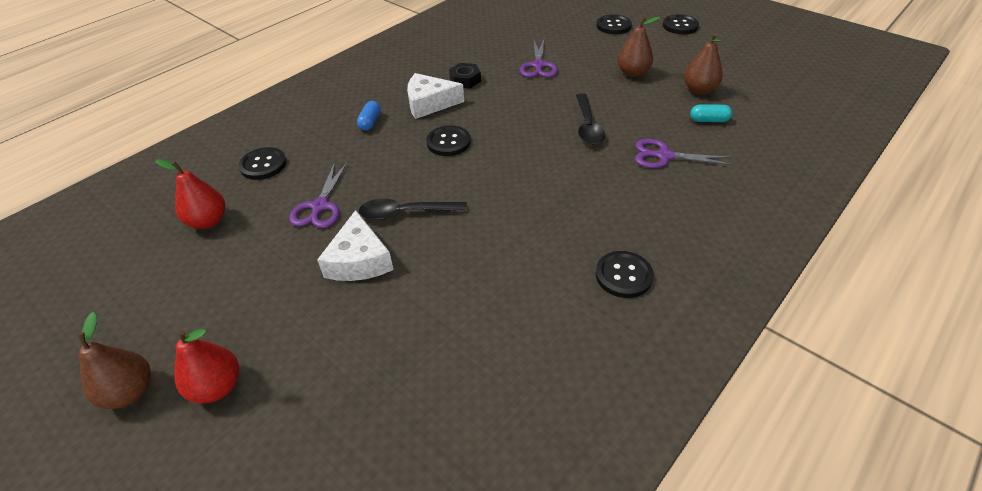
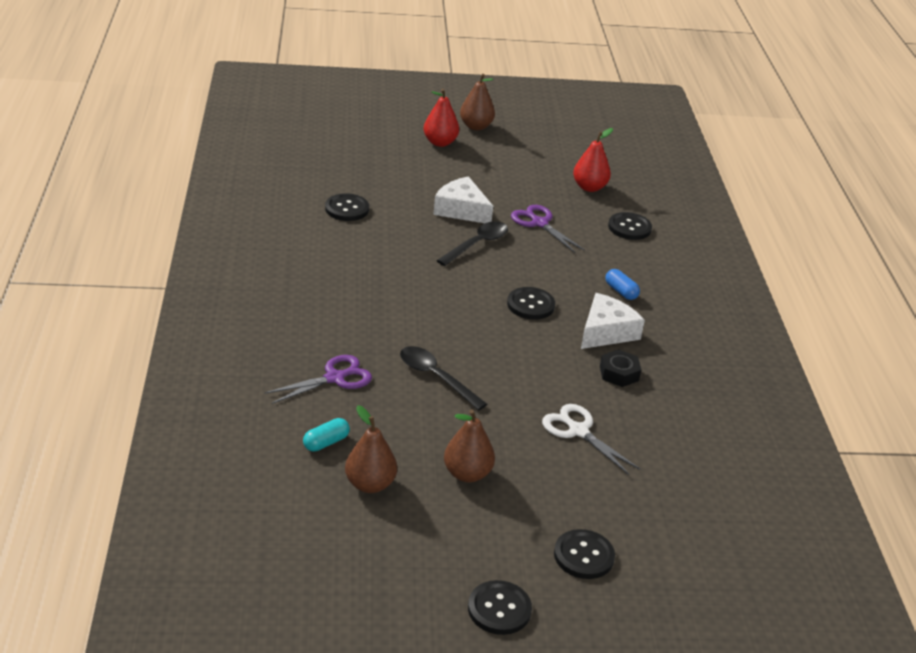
camera: 130 degrees right, 10 degrees down
purple scissors [520,40,558,77] -> white scissors [542,404,640,475]
black button [595,251,654,298] -> black button moved to [325,193,369,221]

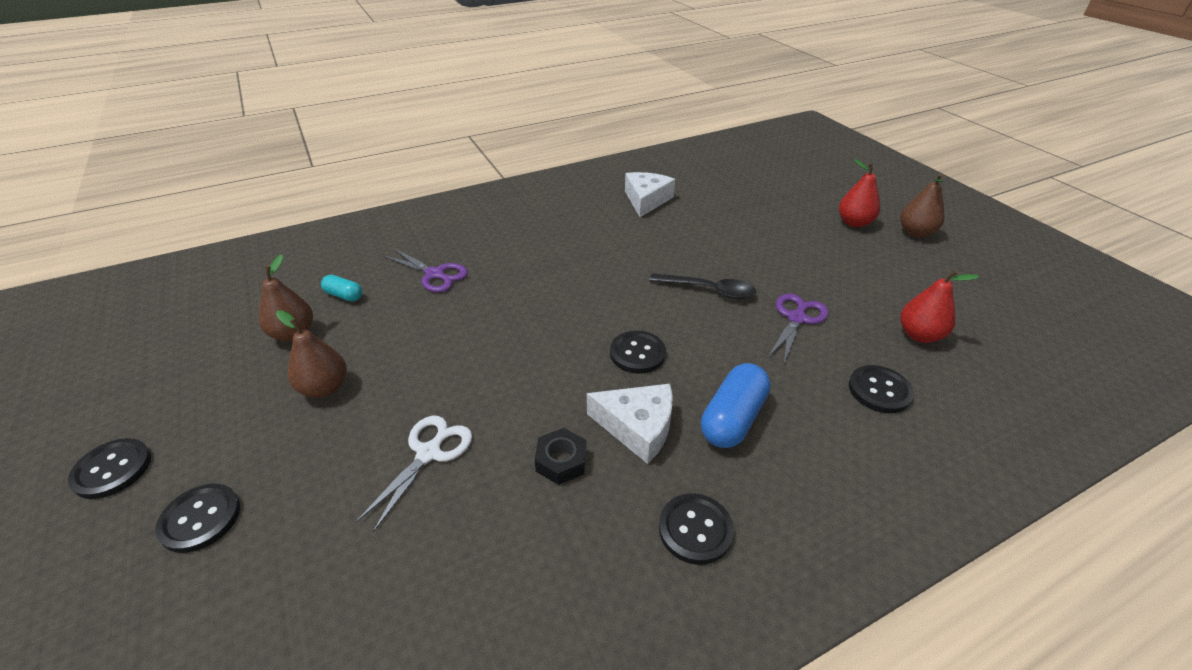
camera: 70 degrees right, 5 degrees up
black button [325,193,369,221] -> black button moved to [659,493,734,565]
black spoon [400,346,487,411] -> none
white cheese [433,176,493,223] -> white cheese moved to [625,172,675,217]
blue capsule [605,269,640,300] -> blue capsule [701,363,771,448], size x1.81

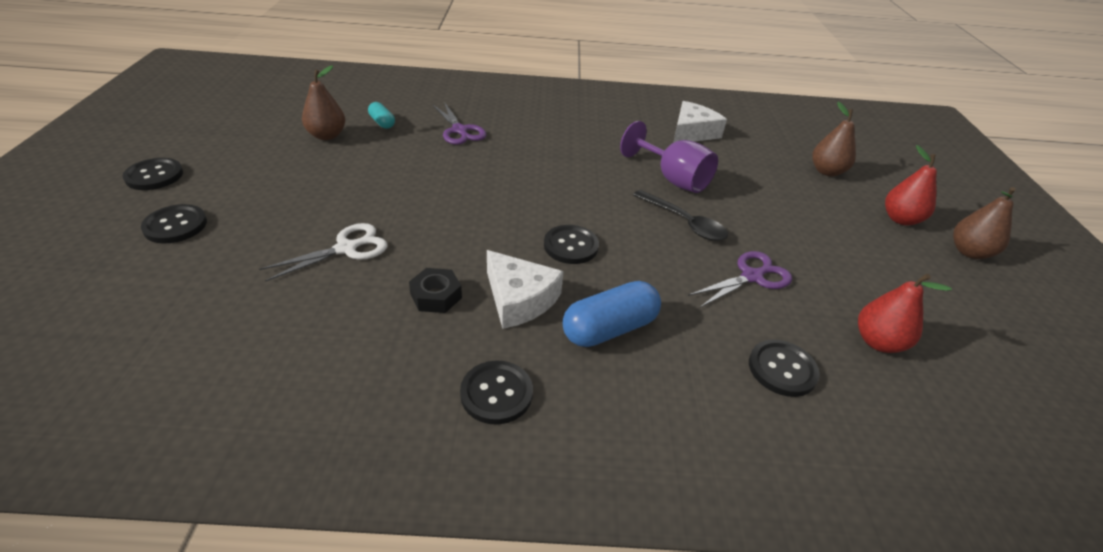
camera: 25 degrees right, 0 degrees up
brown pear [276,310,347,398] -> brown pear moved to [812,102,856,176]
none -> purple goblet [620,121,718,193]

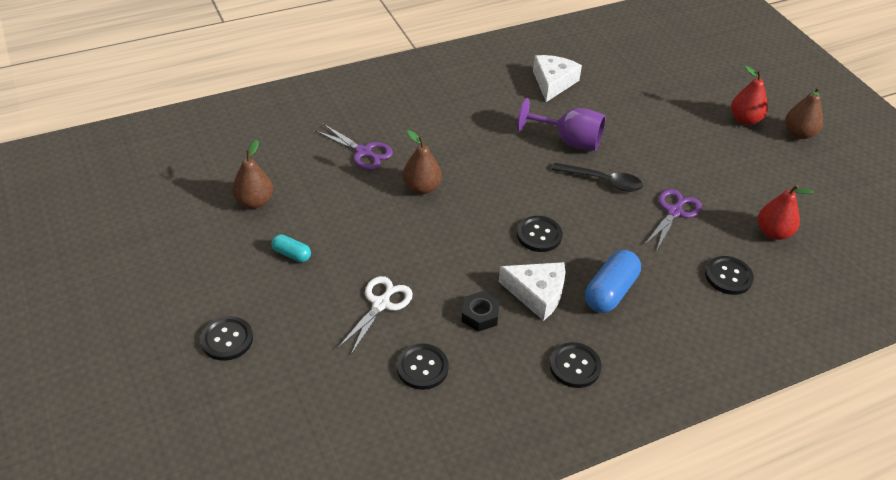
camera: 25 degrees left, 5 degrees up
black button [123,158,183,190] -> black button moved to [397,343,449,390]
turquoise capsule [368,102,395,129] -> turquoise capsule moved to [271,234,311,262]
brown pear [812,102,856,176] -> brown pear moved to [402,130,442,194]

